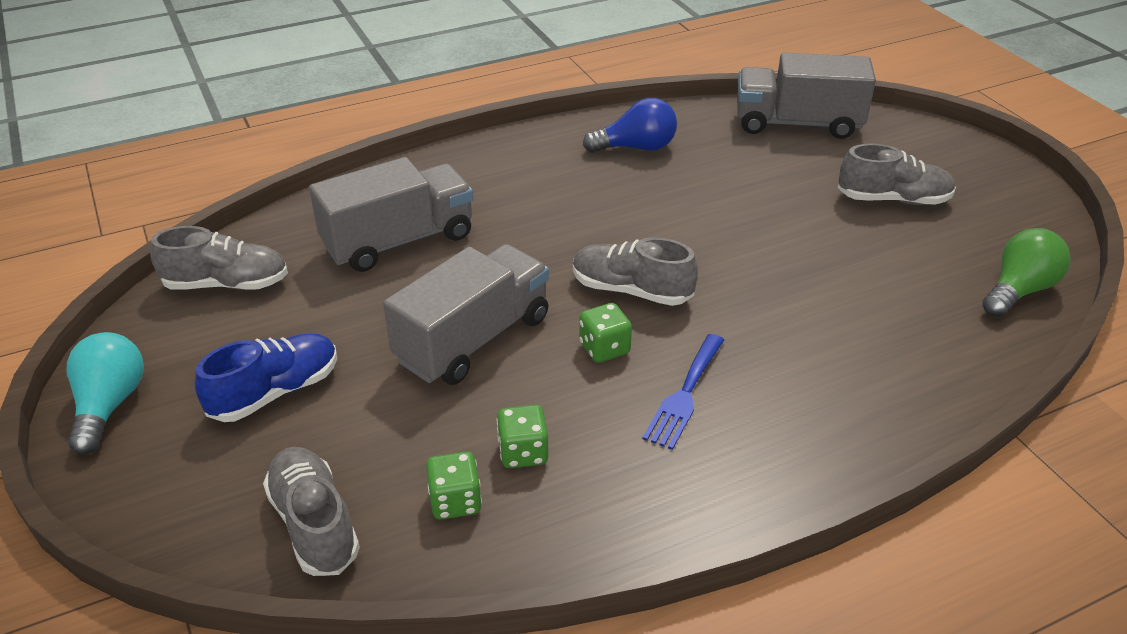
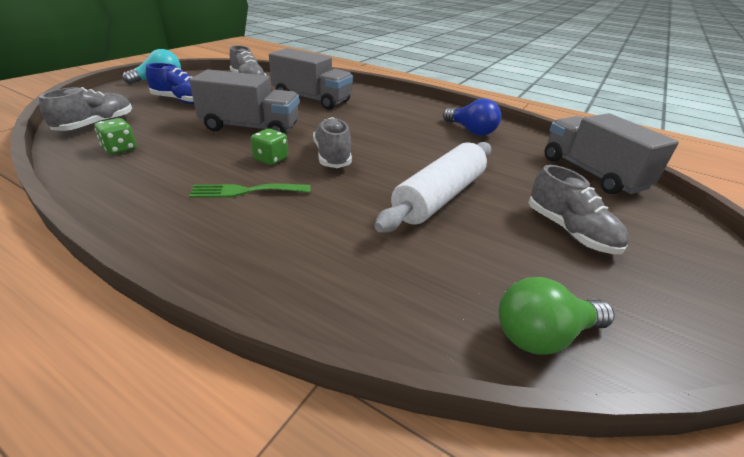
camera: 55 degrees right, 5 degrees down
green dice [497,405,548,468] -> none
blue fork [642,334,724,450] -> green fork [189,184,310,198]
green light bulb [982,228,1071,317] -> green light bulb turned 150 degrees clockwise [499,277,615,355]
none -> white rolling pin [374,142,491,233]

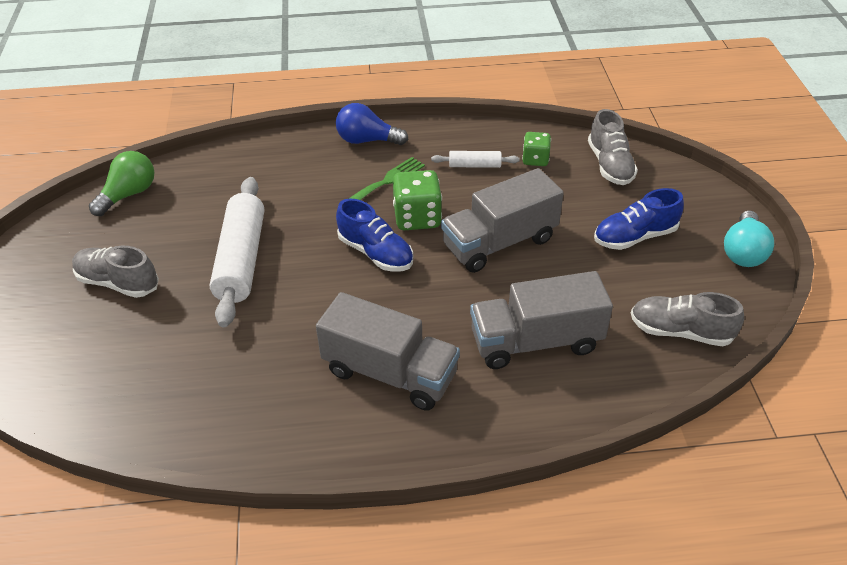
camera: 145 degrees right, 10 degrees up
green dice [251,129,288,165] -> green dice [393,170,442,230], size x1.61
grey shoe [313,117,352,168] -> blue shoe [336,199,413,272]
blue light bulb [443,98,501,136] -> blue light bulb moved to [336,103,408,145]
grey truck [544,113,679,194] -> grey truck moved to [316,292,460,411]
none -> white rolling pin [431,151,520,168]

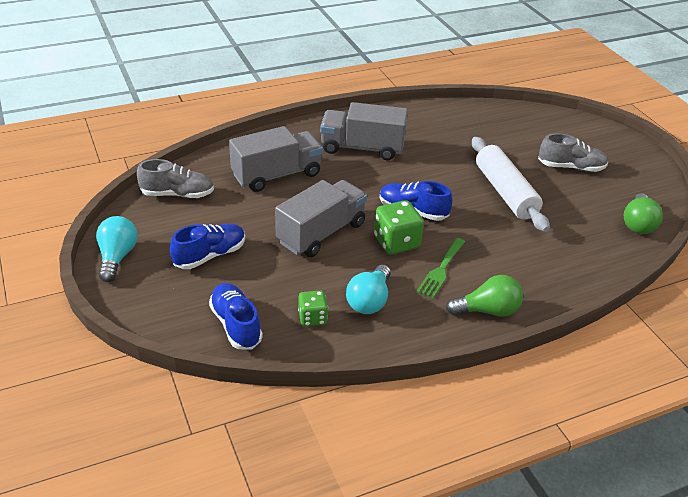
camera: 160 degrees right, 5 degrees down
blue light bulb [336,103,408,145] -> green light bulb [446,275,523,317]
white rolling pin [431,151,520,168] -> turquoise light bulb [346,265,391,314]
grey shoe [588,109,638,185] -> blue shoe [209,283,263,350]

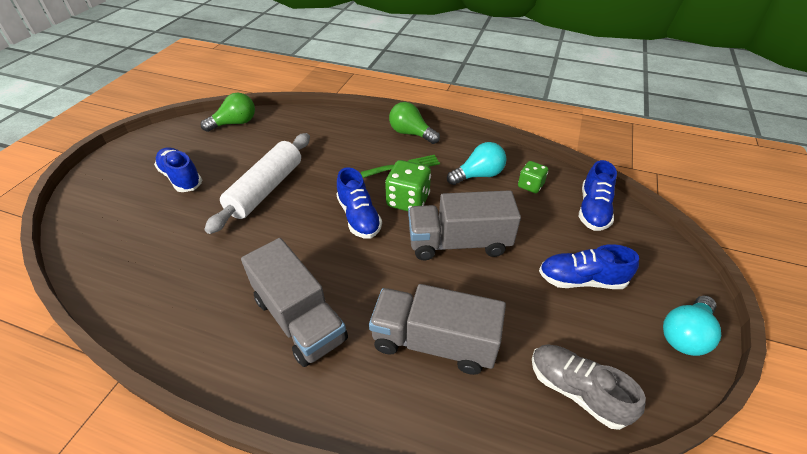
camera: 135 degrees left, 5 degrees up
grey shoe [538,133,608,172] -> blue shoe [154,147,202,192]

